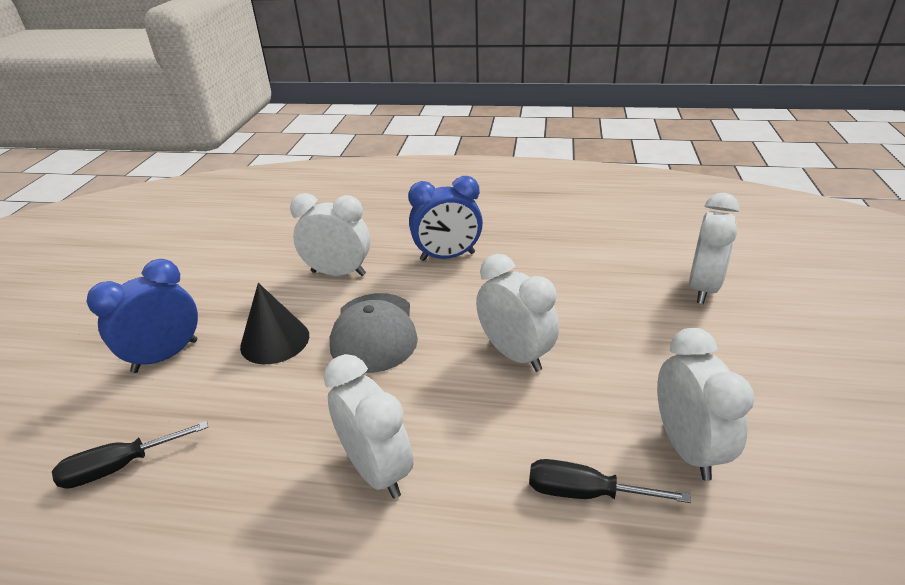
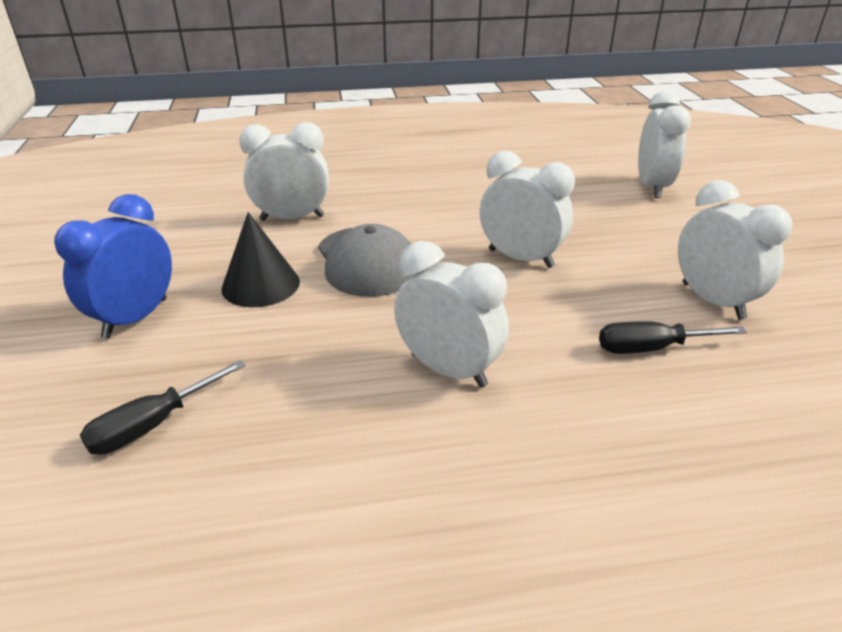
camera: 20 degrees left, 0 degrees up
blue clock [408,176,483,261] -> none

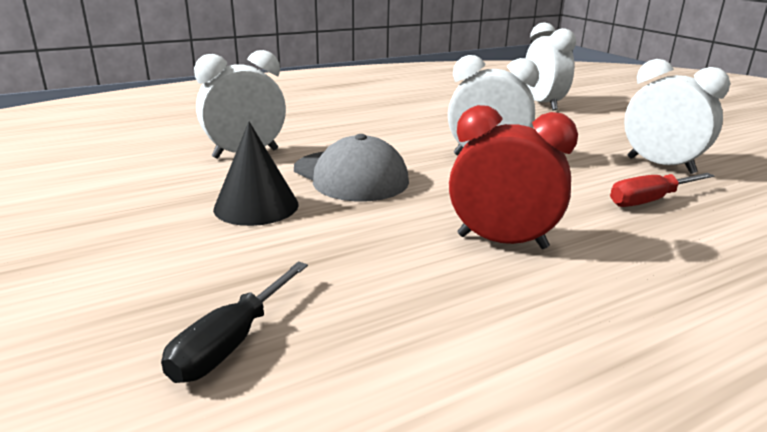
camera: 20 degrees left, 10 degrees down
blue clock [54,194,172,339] -> none
white clock [394,241,509,388] -> red clock [449,105,578,249]
black screwdriver [599,321,747,354] -> red screwdriver [610,173,714,207]

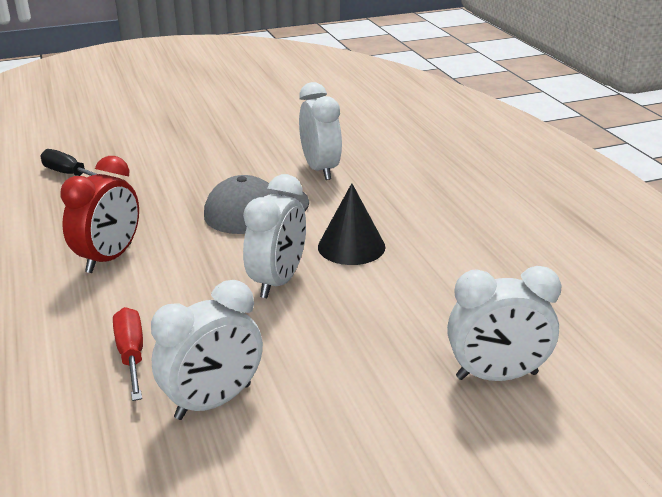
camera: 100 degrees right, 5 degrees up
black cone [213,122,299,226] -> black cone moved to [318,183,385,265]

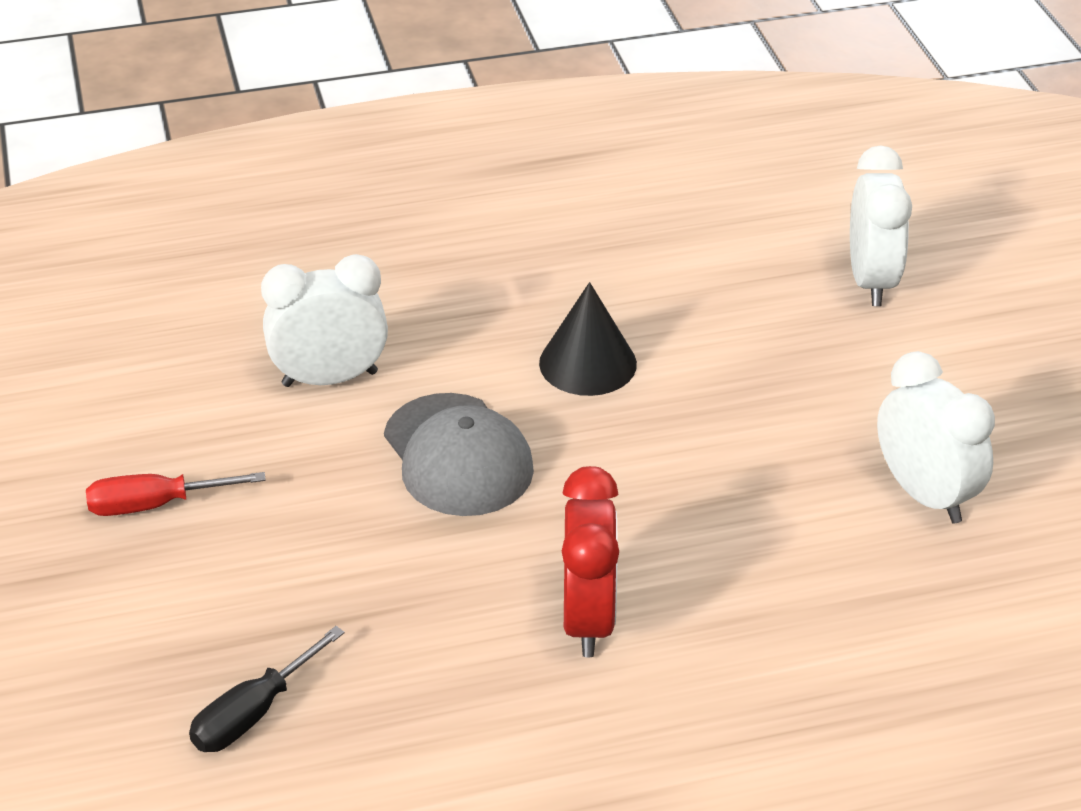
camera: 85 degrees left, 10 degrees up
red clock [60,156,139,273] -> red clock turned 60 degrees clockwise [562,466,619,657]
red screwdriver [113,307,143,401] -> red screwdriver moved to [86,472,266,516]
white clock [243,174,306,298] -> none

